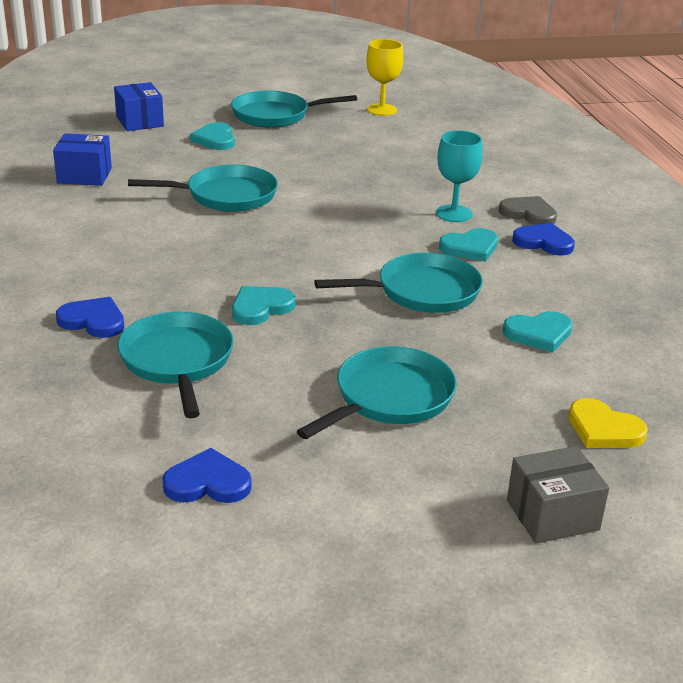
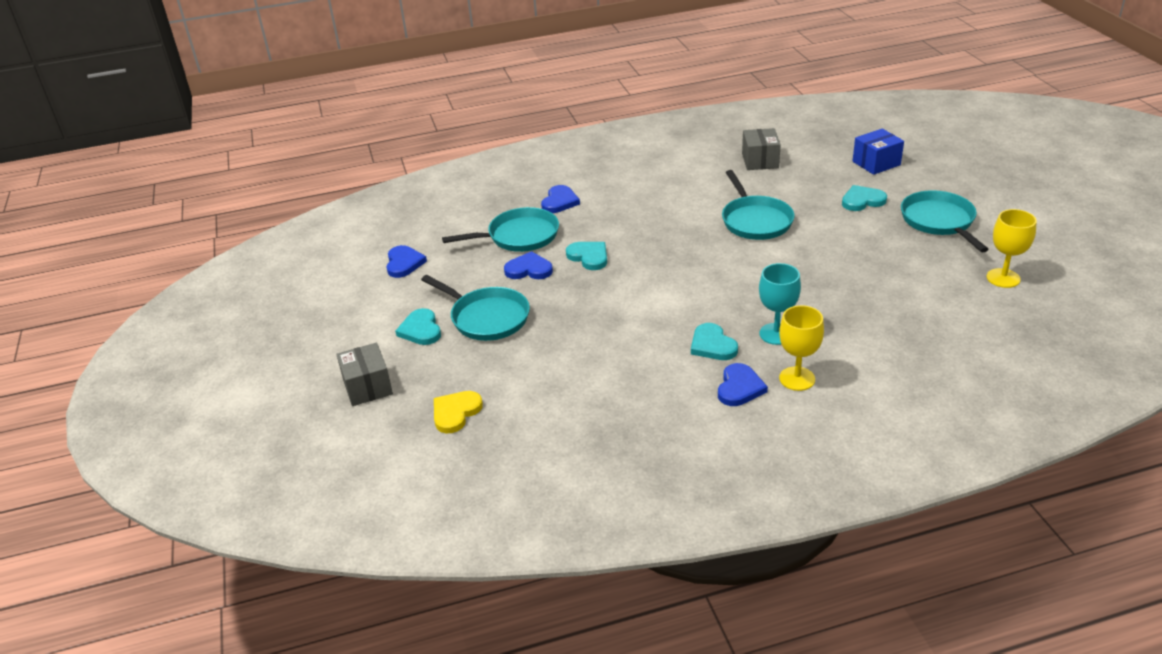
camera: 90 degrees right, 5 degrees up
blue box [53,133,112,186] -> grey box [742,128,781,170]
turquoise pan [314,253,483,313] -> none
grey heart [499,196,557,225] -> yellow goblet [779,305,824,391]
turquoise heart [503,311,573,352] -> turquoise heart moved to [395,308,441,345]
none -> blue heart [504,251,553,279]

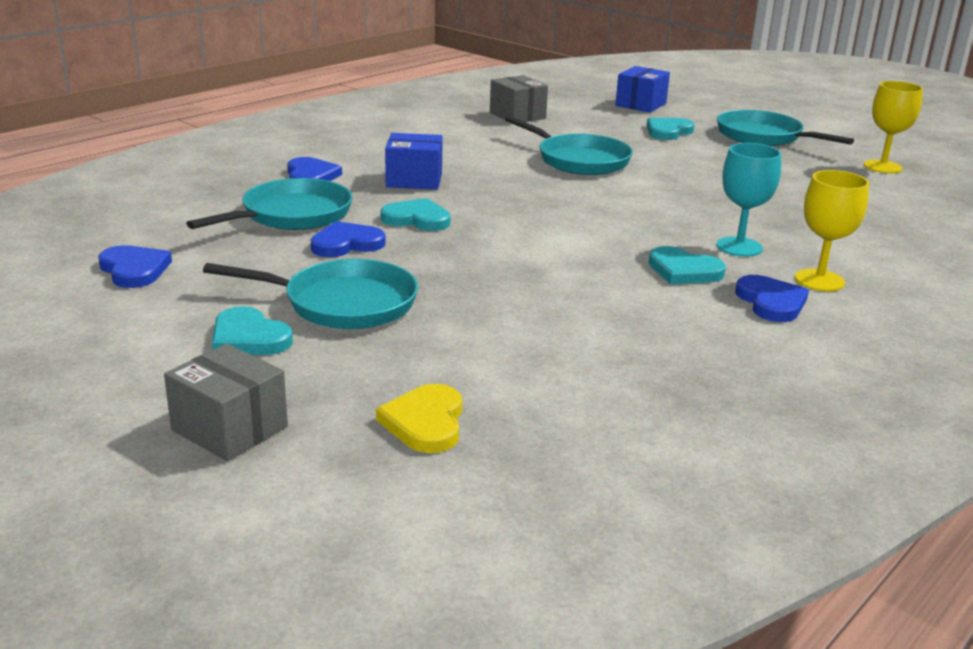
camera: 35 degrees left, 10 degrees down
none -> blue box [385,133,443,190]

